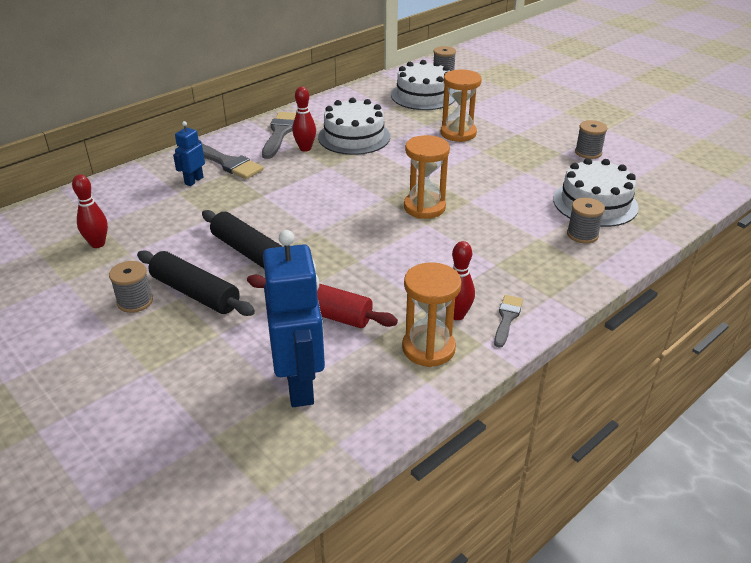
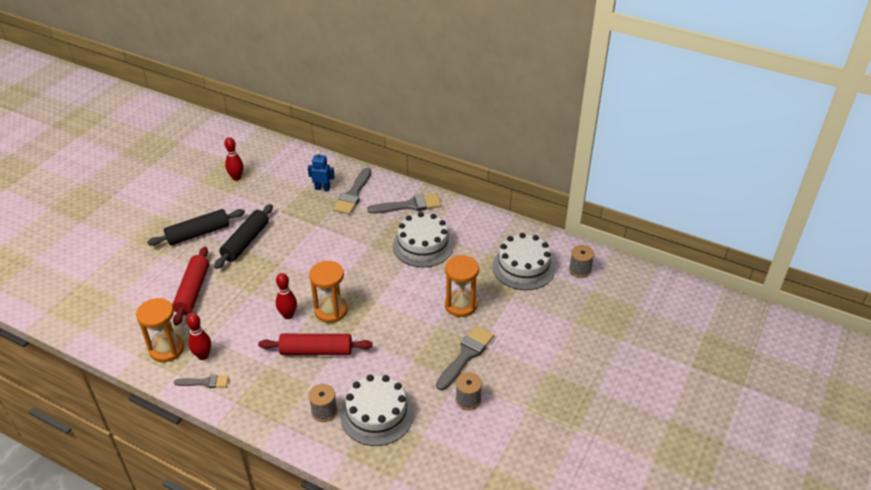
camera: 70 degrees right, 5 degrees up
grey spool [109,261,153,313] -> none
black rolling pin [137,250,255,316] -> black rolling pin turned 45 degrees clockwise [147,209,245,246]
blue robot [263,230,325,407] -> none
red bowling pin [292,87,316,152] -> red bowling pin moved to [276,273,297,319]
none -> red rolling pin [258,334,372,355]
none -> grey brush [436,326,494,391]

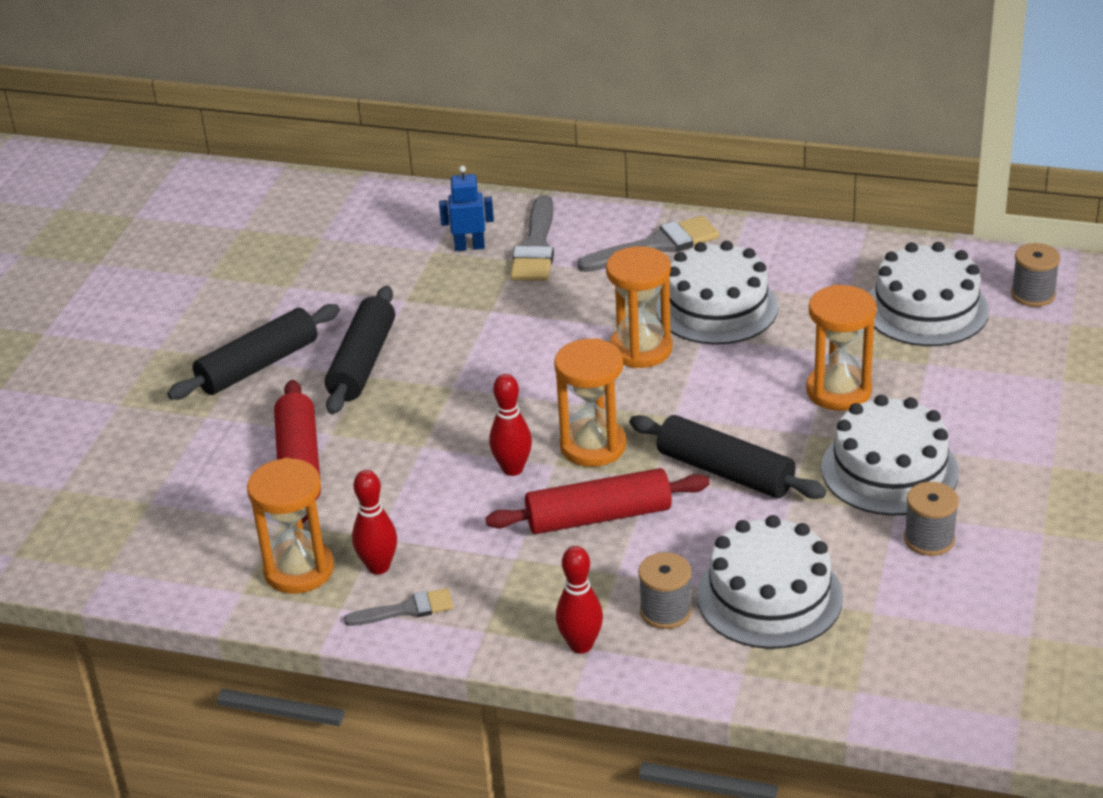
camera: 10 degrees left, 5 degrees down
red bowling pin [224,137,243,181] -> red bowling pin moved to [556,546,603,654]
grey brush [436,326,494,391] -> white cake [821,395,959,516]
none -> orange hourglass [606,246,672,368]
none -> black rolling pin [629,415,826,499]

